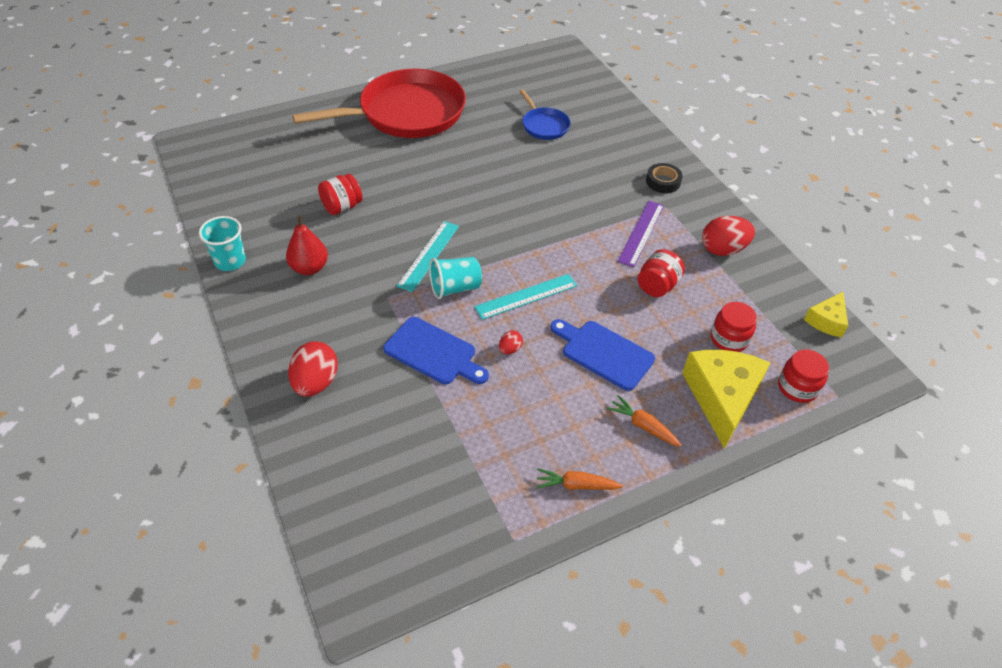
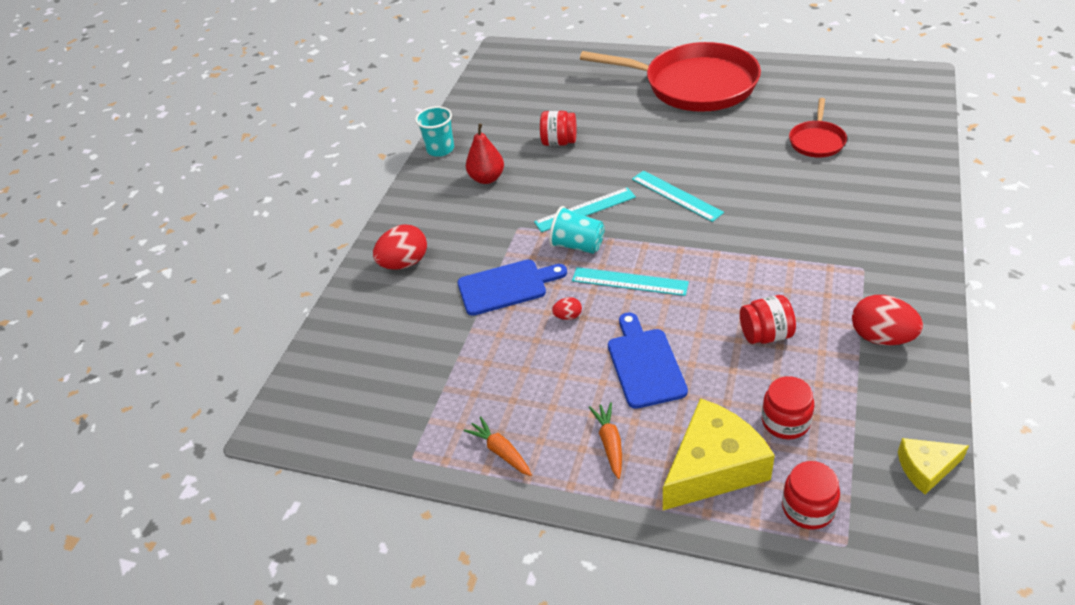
camera: 50 degrees right, 5 degrees down
blue cutting board [383,317,489,384] -> blue cutting board turned 90 degrees counterclockwise [458,259,567,316]
blue pan [519,89,571,140] -> red pan [789,98,847,158]
purple ruler [617,201,664,267] -> none
black tape [646,163,683,193] -> none
none -> turquoise ruler [632,170,724,222]

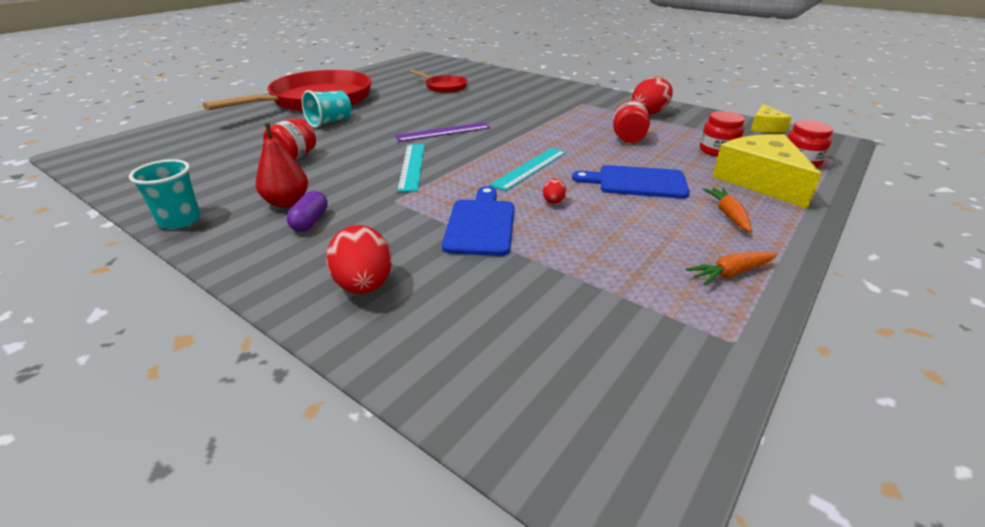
camera: 75 degrees left, 10 degrees down
turquoise cup [549,206,605,254] -> turquoise cup moved to [302,90,352,128]
orange carrot [589,402,622,479] -> orange carrot turned 75 degrees clockwise [703,188,752,232]
turquoise ruler [632,170,724,222] -> purple ruler [395,122,490,142]
none -> purple capsule [287,191,328,232]

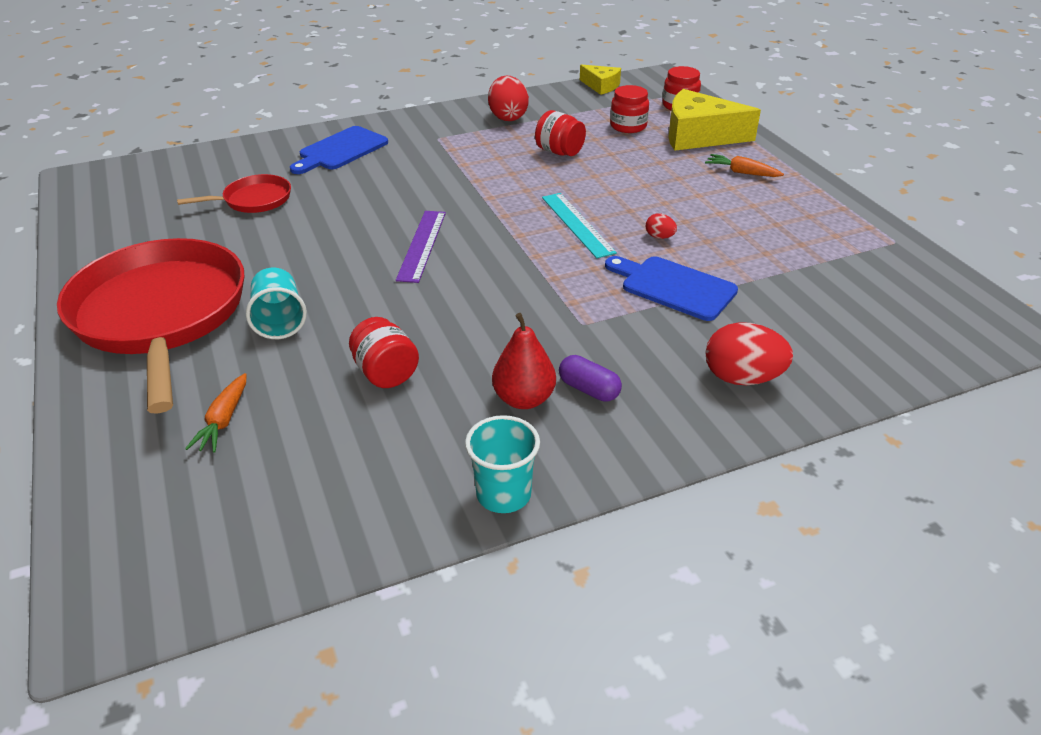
camera: 60 degrees left, 5 degrees up
turquoise ruler [397,144,425,192] -> none
blue cutting board [572,165,690,199] -> blue cutting board moved to [290,126,388,174]
orange carrot [686,252,777,285] -> orange carrot moved to [185,373,247,452]

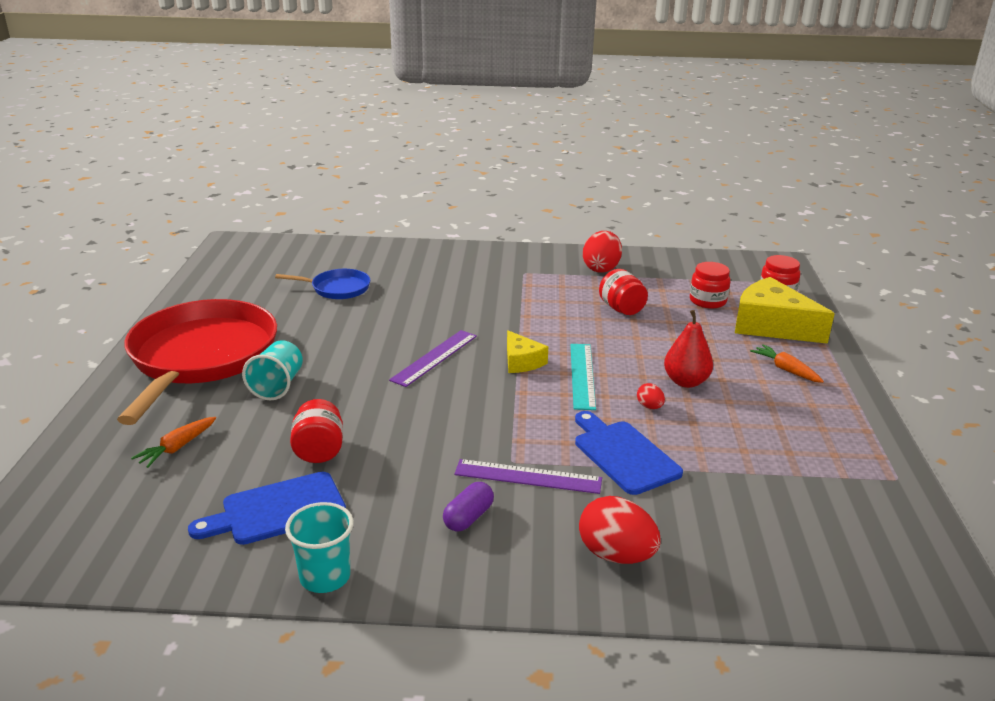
camera: 25 degrees right, 10 degrees down
red pan [177,174,291,213] -> blue pan [275,269,370,299]
blue cutting board [290,126,388,174] -> blue cutting board moved to [188,472,346,545]
red pear [492,313,556,409] -> red pear moved to [664,310,713,388]
purple capsule [559,355,622,402] -> purple capsule turned 60 degrees clockwise [443,482,494,531]
yellow cheese [580,65,621,95] -> yellow cheese moved to [507,330,548,373]
none -> purple ruler [454,459,602,494]

